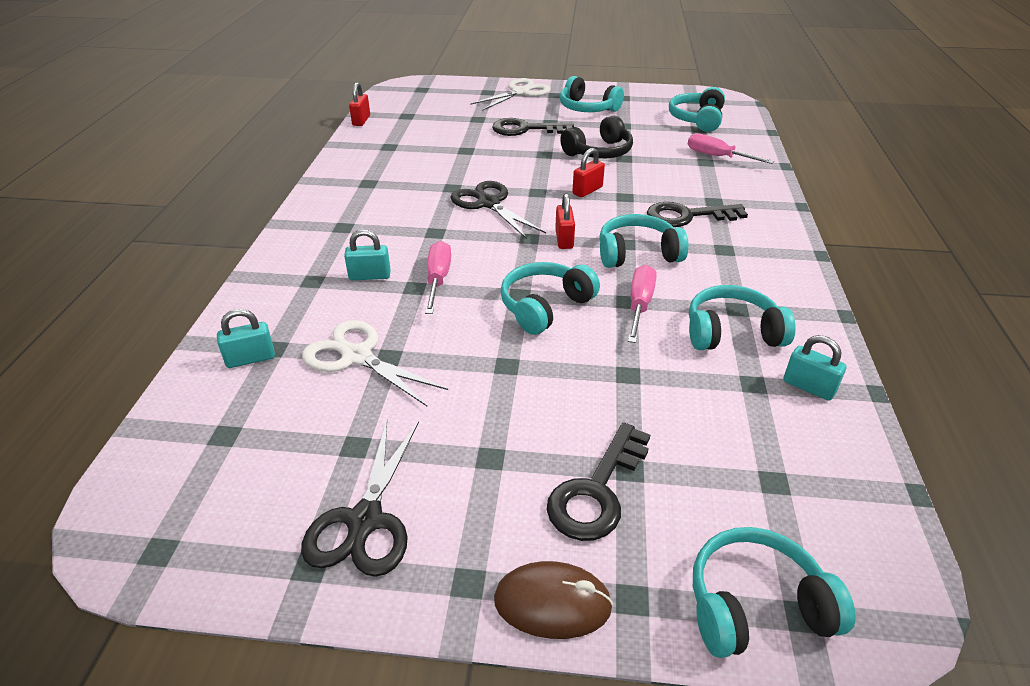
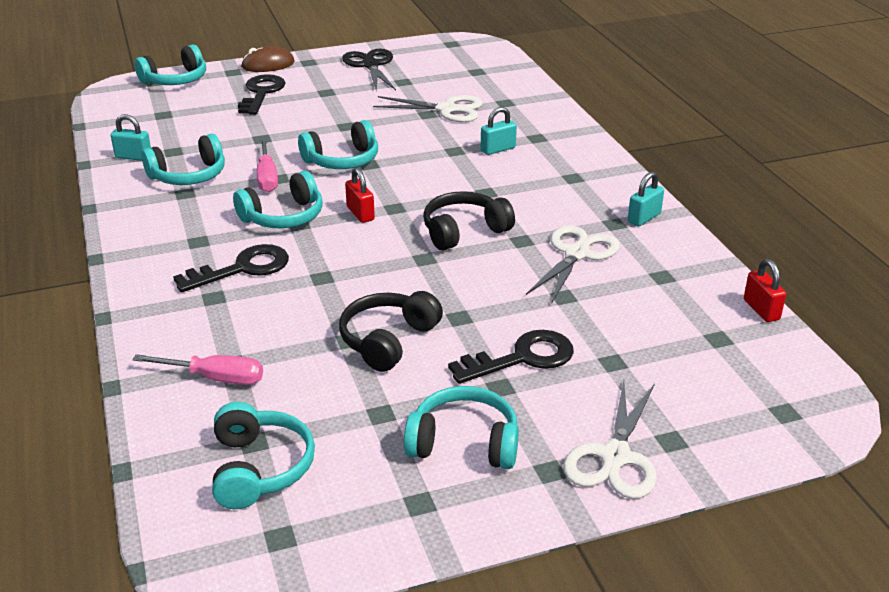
camera: 155 degrees right, 5 degrees down
turquoise padlock [217,309,275,368] -> turquoise padlock moved to [628,172,664,226]
pink screwdriver [425,241,451,314] -> none
black scissors [450,181,546,239] -> black headphones [423,191,515,251]
turquoise headphones [500,262,600,335] -> turquoise headphones turned 45 degrees clockwise [298,120,378,169]
red padlock [572,148,605,197] -> none
none -> white scissors [526,225,620,304]

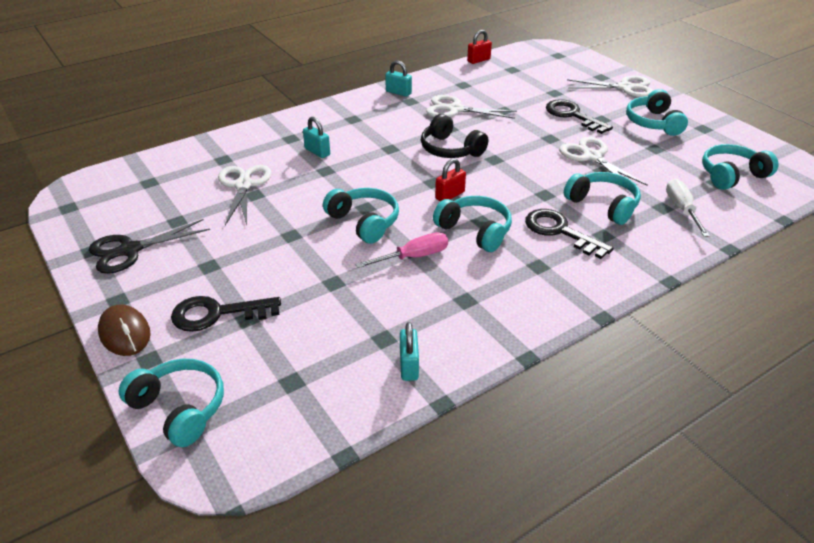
camera: 105 degrees left, 5 degrees up
pink screwdriver [132,354,263,385] -> white screwdriver [666,179,710,237]
turquoise headphones [142,134,225,185] -> turquoise headphones moved to [564,172,641,225]
black headphones [339,291,443,372] -> white scissors [559,137,648,186]

